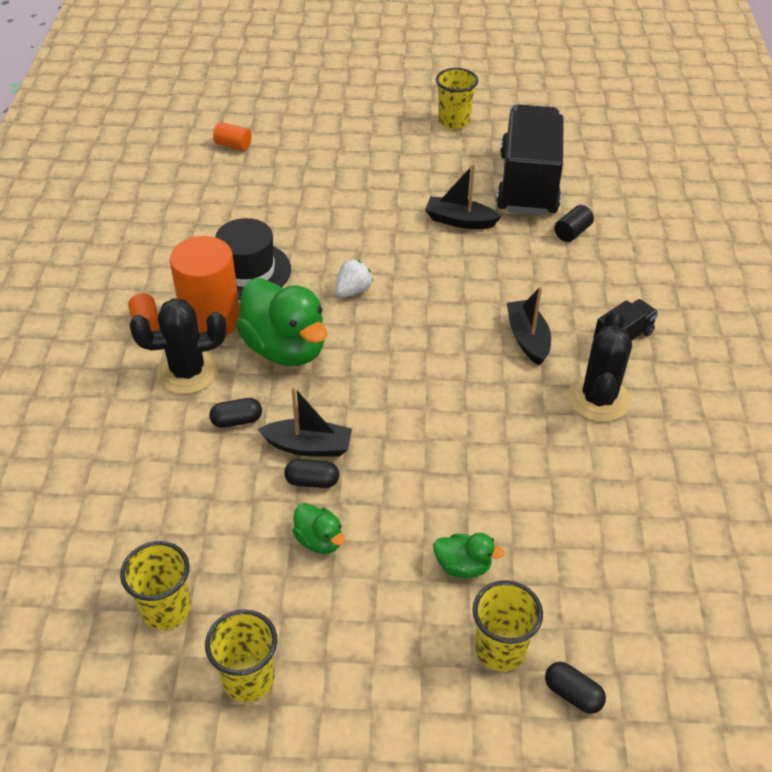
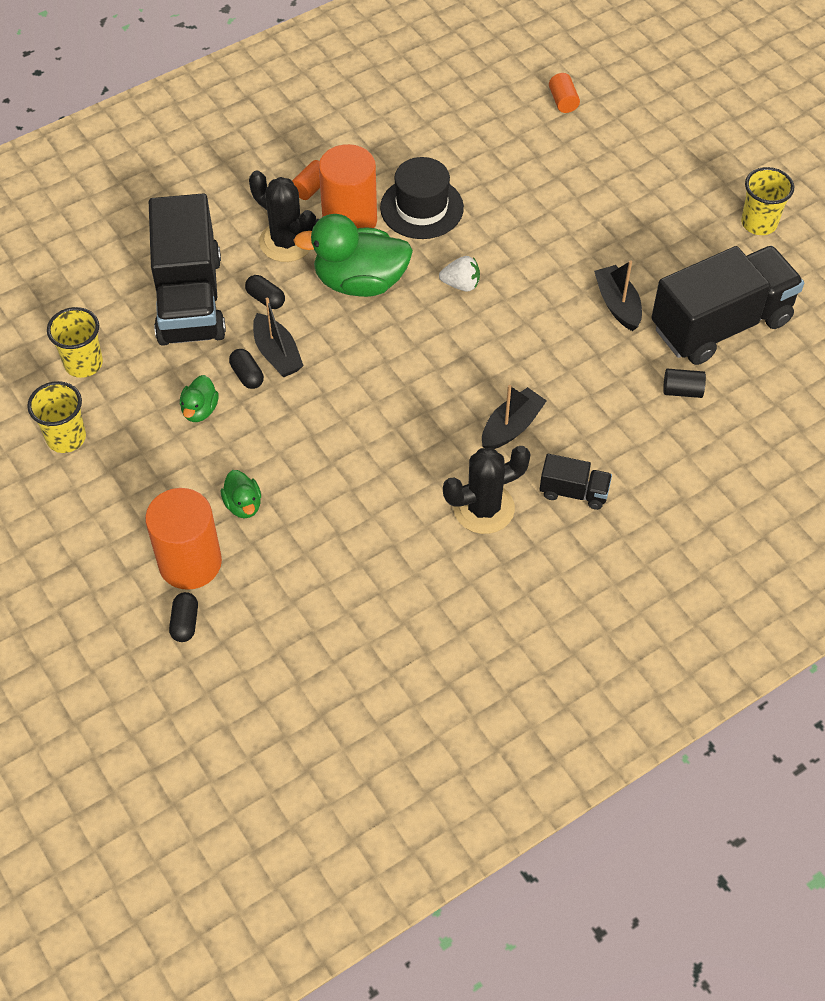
camera: 55 degrees right, 10 degrees up
green duck [236,278,327,366] -> green duck turned 75 degrees clockwise [293,214,413,297]
yellow cup [473,580,543,671] -> orange cylinder [145,488,222,590]
none -> black truck [149,194,226,346]

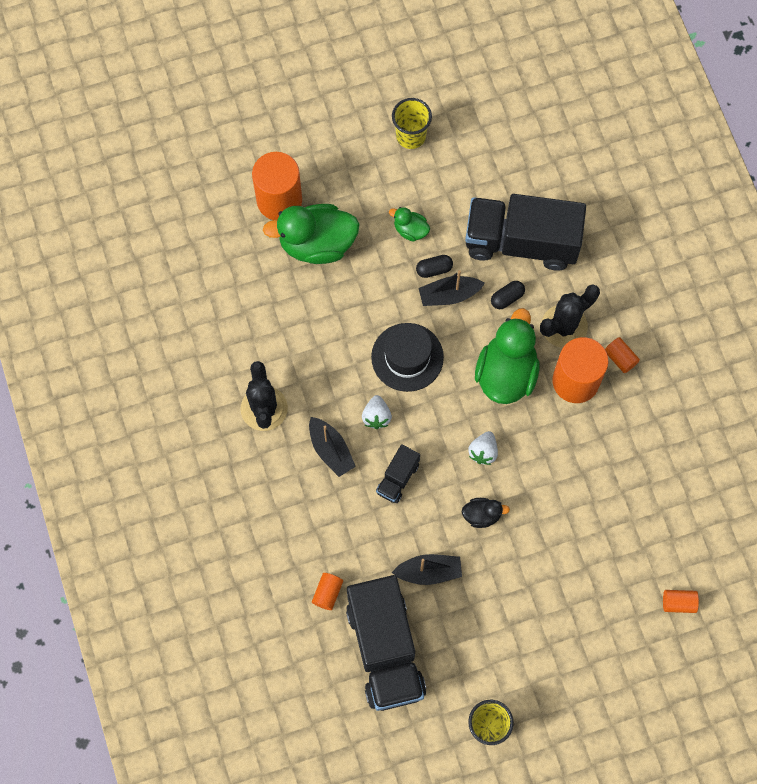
camera: 105 degrees right, 15 degrees up
yellow cup [47,307,103,378] -> none
black capsule [169,592,198,642] -> none
green duck [221,470,261,518] -> green duck [263,204,360,264], size x2.10
black hat [380,157,464,239] -> black hat moved to [371,323,444,392]
black truck [540,454,612,510] -> black truck moved to [376,444,420,503]
black cylinder [663,369,706,398] -> orange cylinder [312,573,343,610]
none -> white strawberry [362,395,392,429]
none -> black duck [462,498,510,528]

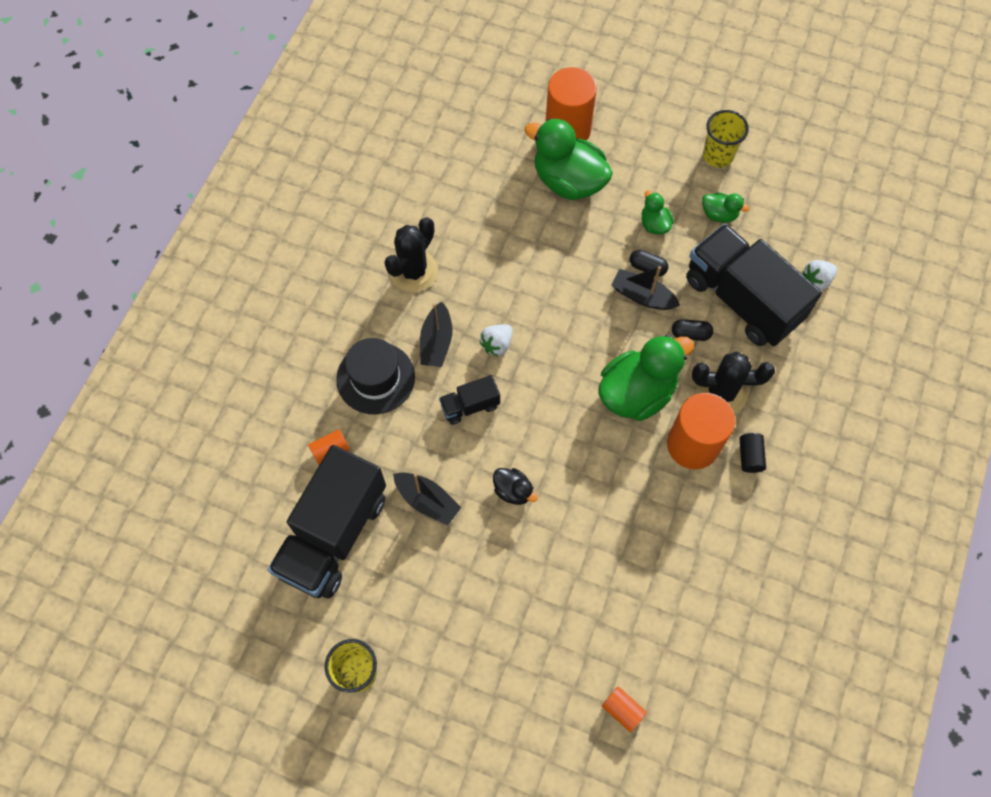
camera: 40 degrees right, 5 degrees down
black hat [371,323,444,392] -> black hat moved to [336,338,415,414]
white strawberry [468,431,498,465] -> white strawberry moved to [802,260,837,290]
orange cylinder [605,337,640,373] -> black cylinder [739,433,766,473]
none -> green duck [702,193,750,223]

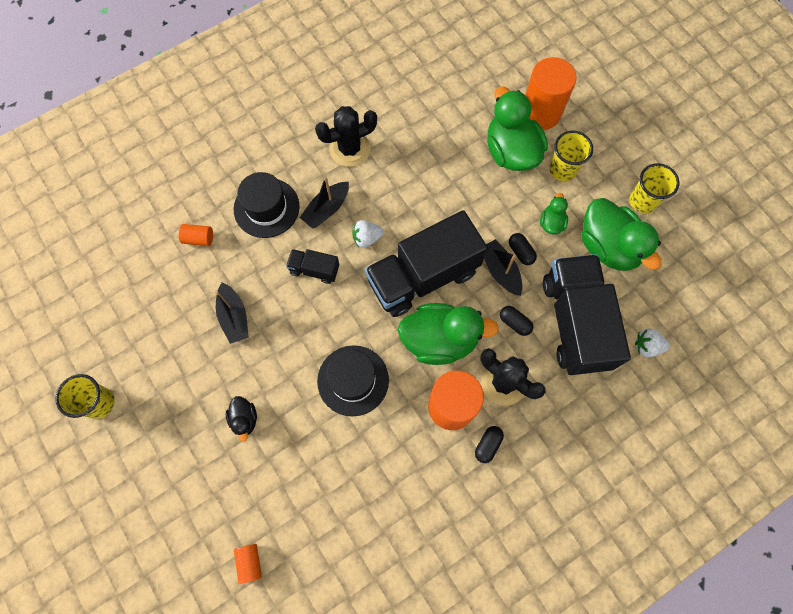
camera: 35 degrees right, 5 degrees up
black truck [268,445,386,599] -> black truck moved to [365,210,488,317]
black duck [493,468,538,505] -> black duck moved to [226,396,257,442]
green duck [702,193,750,223] -> green duck [581,198,661,271], size x2.10
black cylinder [739,433,766,473] -> black capsule [475,426,504,463]
none -> black hat [317,345,389,416]
none -> yellow cup [549,131,593,181]

